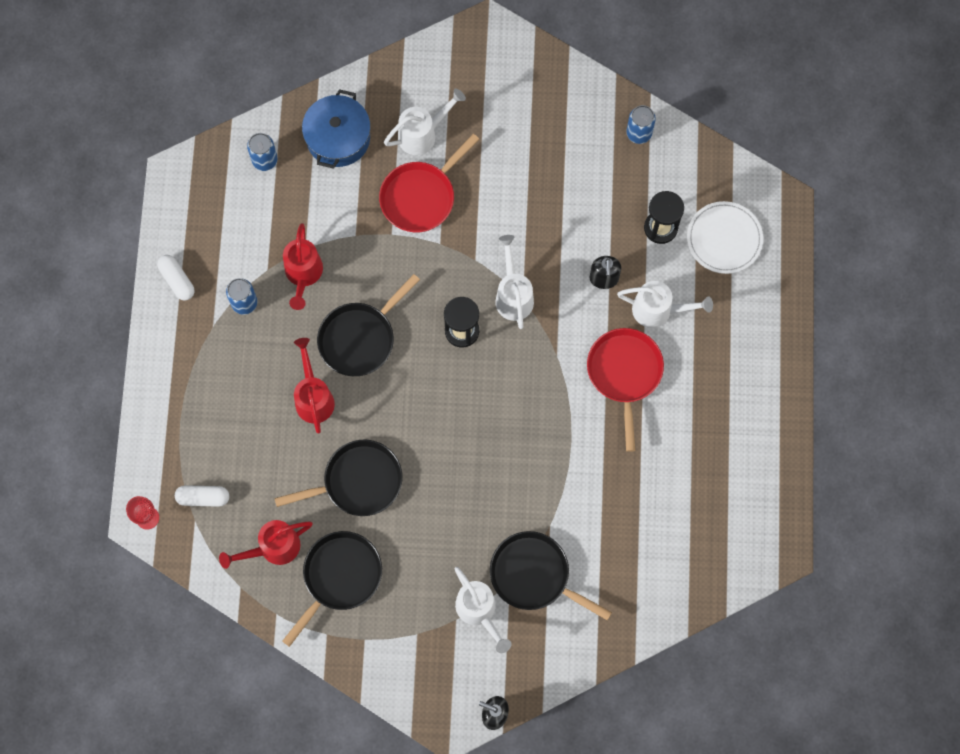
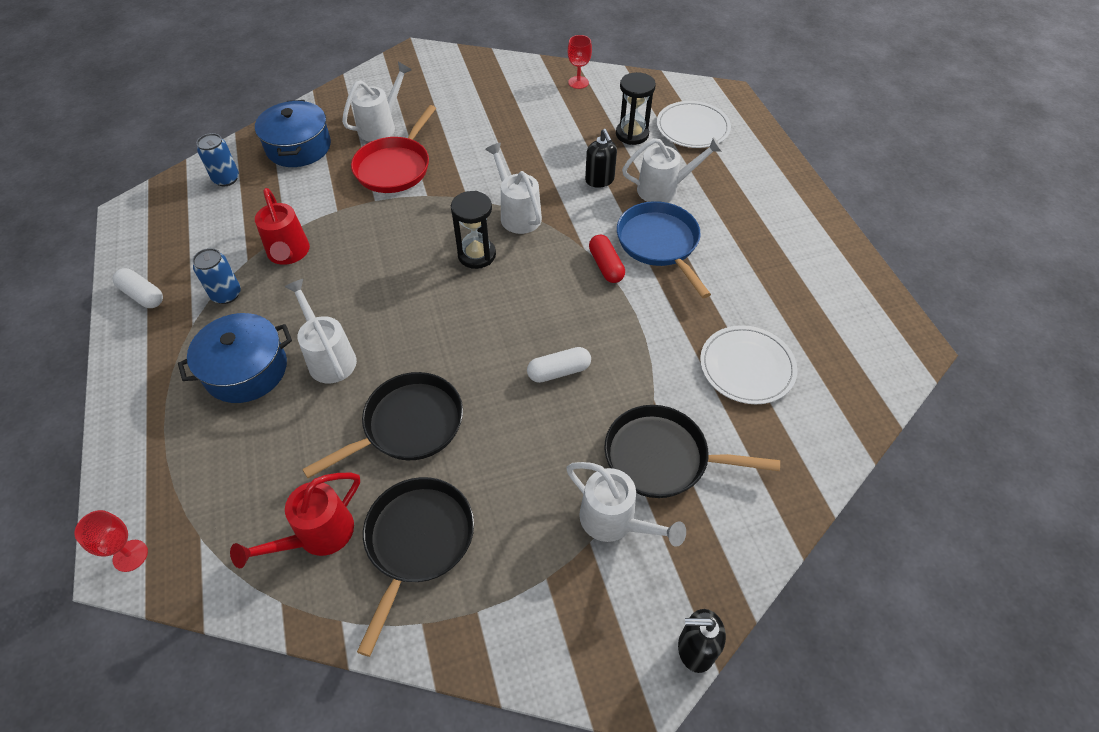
camera: 20 degrees left, 20 degrees down
white capsule [175,485,229,507] -> white capsule moved to [527,347,591,383]
red watering can [294,338,335,433] -> white watering can [284,279,357,384]
black pan [317,274,420,376] -> none
red pan [587,328,664,452] -> blue pan [617,201,711,298]
blue can [626,105,656,144] -> red goblet [568,35,592,89]
none -> blue pot [178,313,292,403]
none -> red capsule [589,235,625,283]
none -> white plate [700,325,797,404]

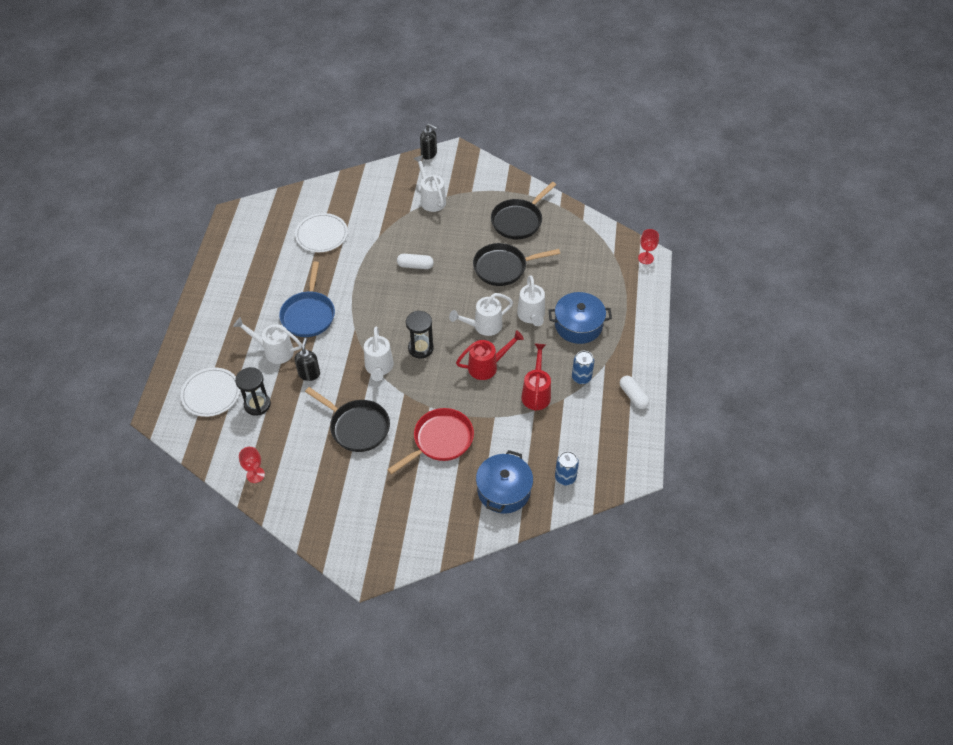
camera: 155 degrees left, 0 degrees up
red watering can [230,473,360,568] -> red watering can moved to [456,330,524,380]
white watering can [342,62,411,142] -> white watering can moved to [449,293,513,336]
red capsule [589,235,625,283] -> none
black pan [604,405,780,498] -> black pan moved to [305,387,390,452]

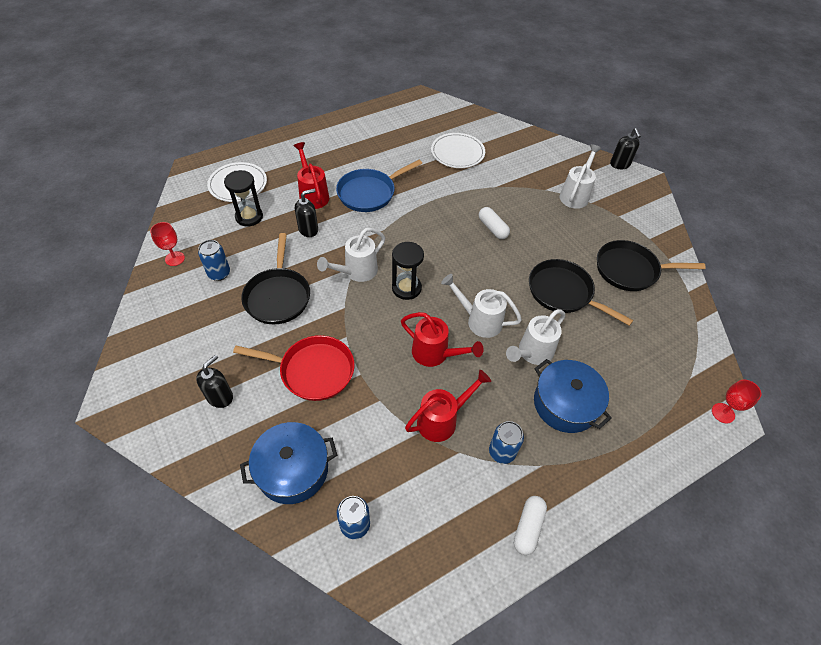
camera: 50 degrees right, 0 degrees up
white watering can [233,317,302,364] -> red watering can [293,142,329,209]
none -> black soap dispenser [196,355,233,408]
none -> blue can [198,240,230,281]

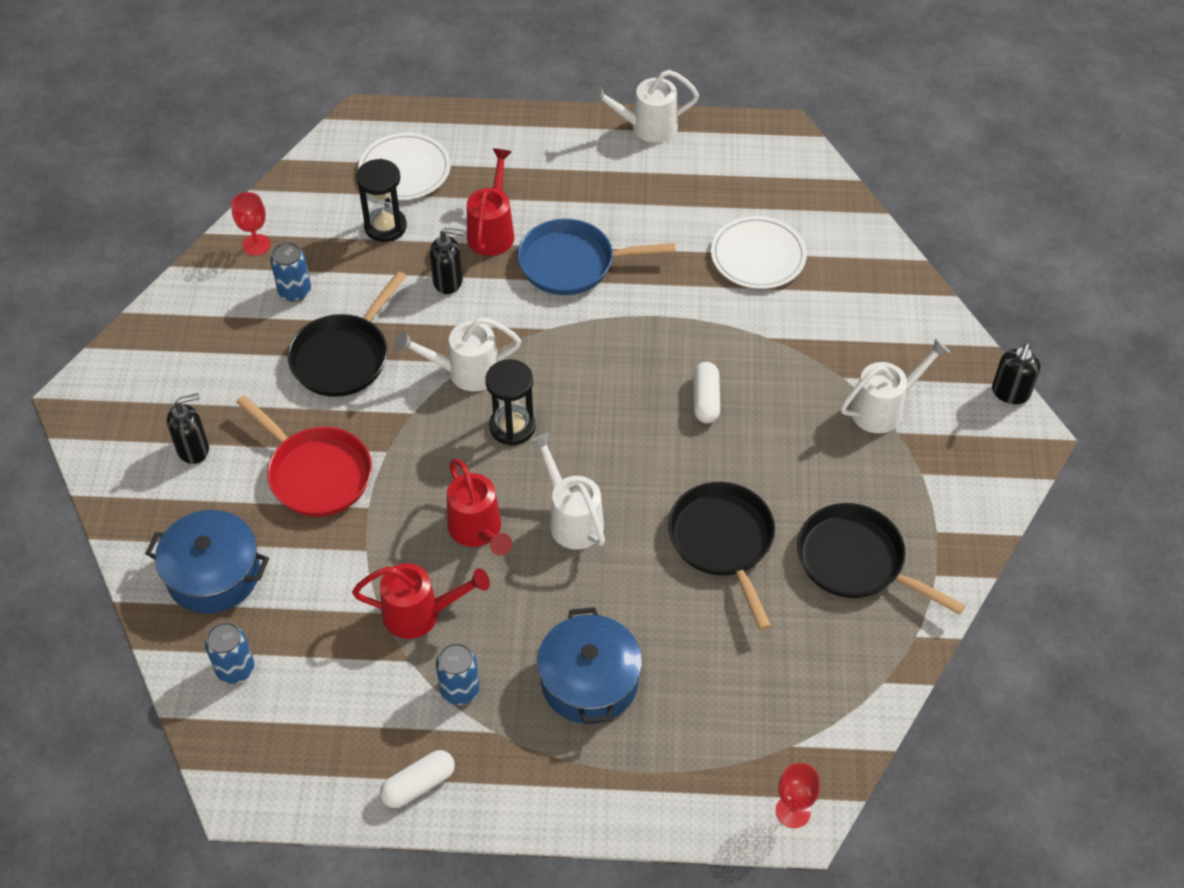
camera: 35 degrees right, 0 degrees up
white watering can [506,309,565,365] -> white watering can moved to [589,70,699,143]

